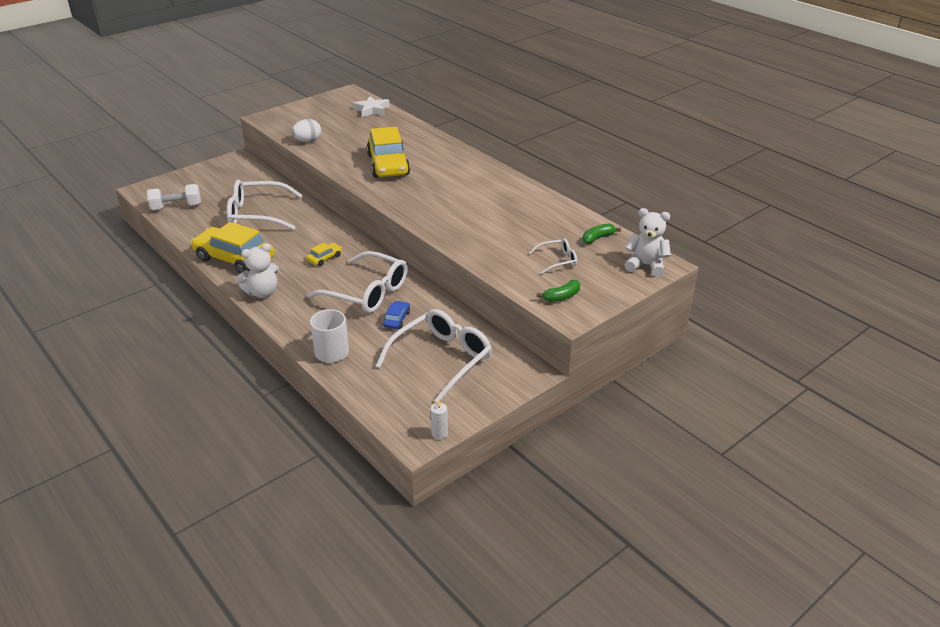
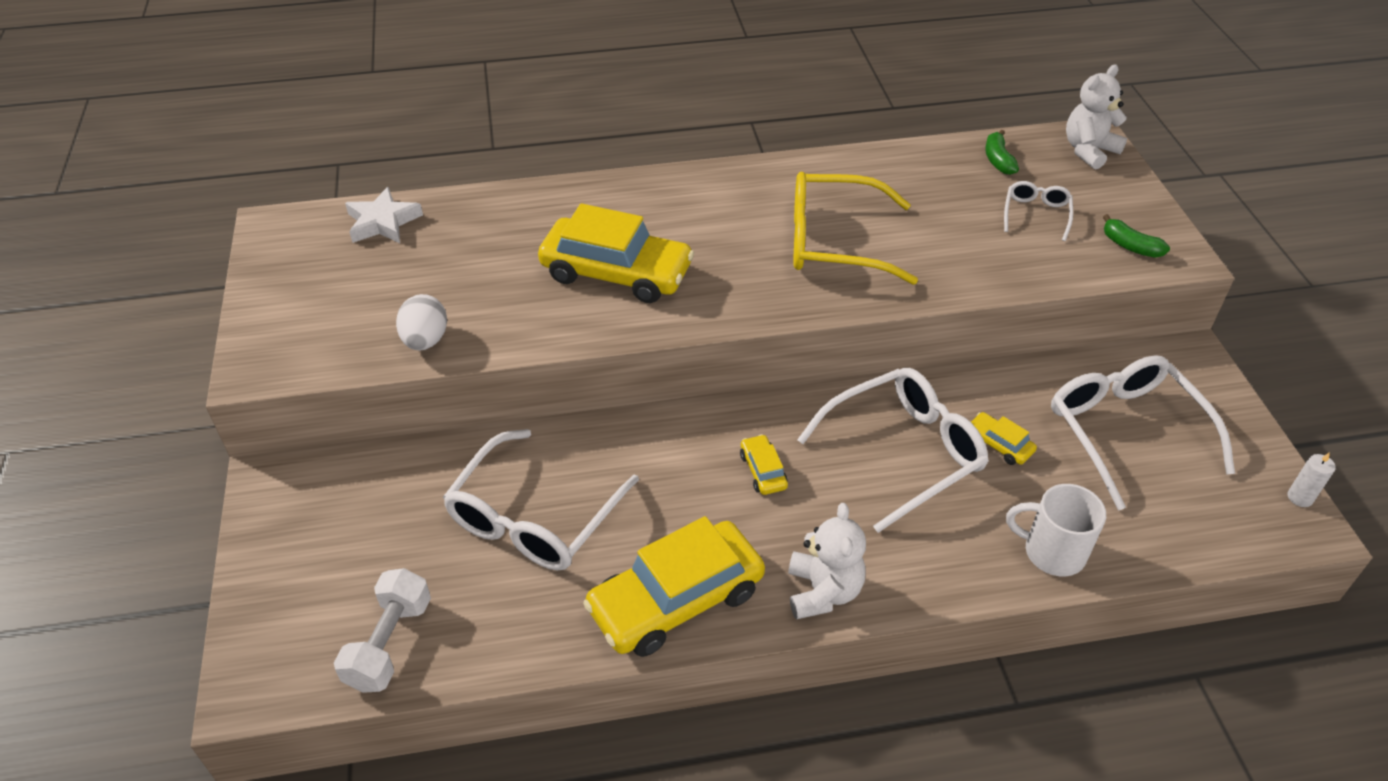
camera: 60 degrees left, 10 degrees up
blue car [383,301,410,329] -> yellow car [970,412,1037,465]
green banana [537,280,580,302] -> green banana turned 135 degrees clockwise [1103,214,1170,258]
none -> yellow glasses [793,172,918,285]

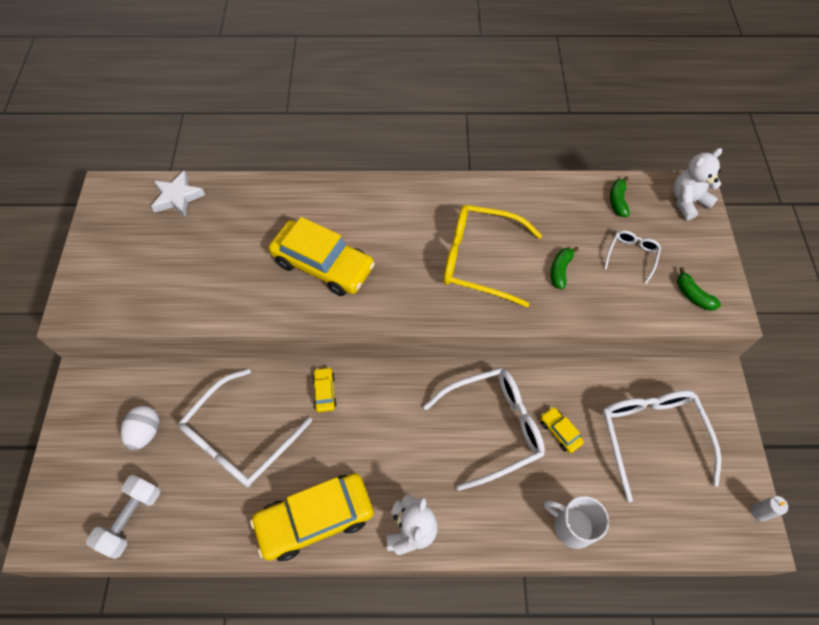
camera: 10 degrees right, 15 degrees up
white egg [396,294,447,350] -> white egg moved to [121,406,159,450]
yellow car [740,434,788,495] -> yellow car moved to [312,367,337,412]
none -> green banana [551,247,579,289]

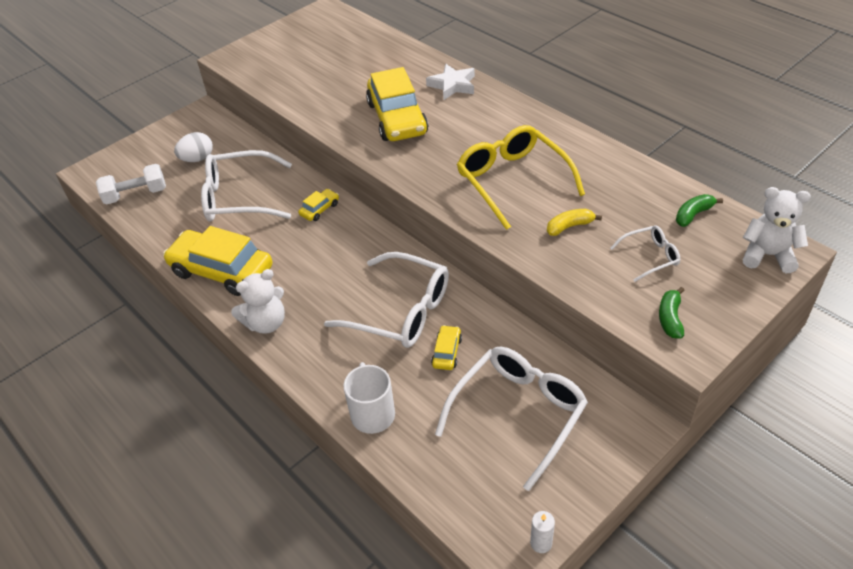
camera: 50 degrees right, 15 degrees down
white star [151,170,205,217] -> white star moved to [426,64,475,100]
green banana [551,247,579,289] -> yellow banana [547,209,602,236]

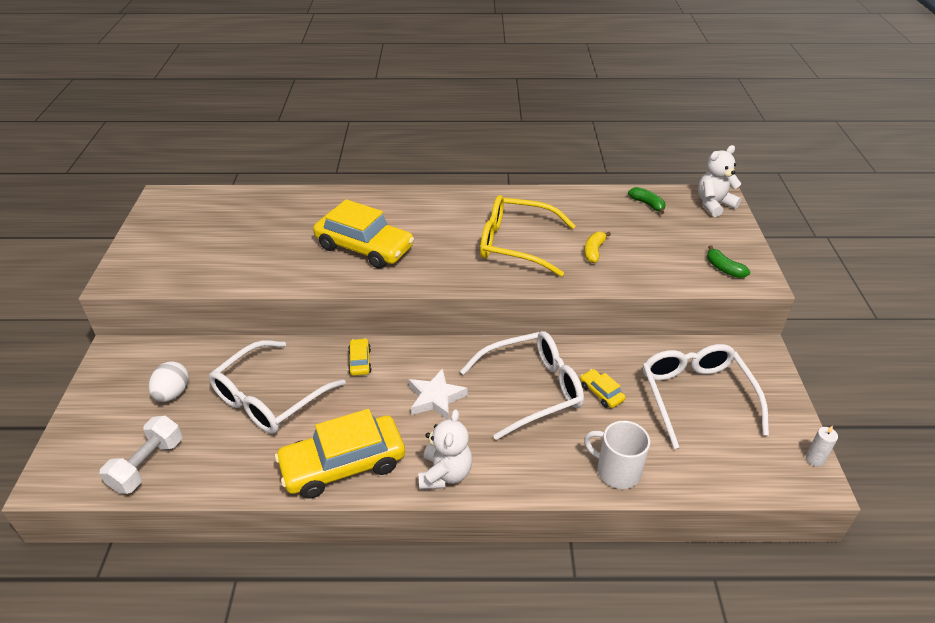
camera: 50 degrees left, 5 degrees down
white star [426,64,475,100] -> white star moved to [409,368,467,420]
white glasses [610,226,680,282] -> none
green banana [676,194,723,227] -> green banana turned 135 degrees clockwise [628,187,665,214]

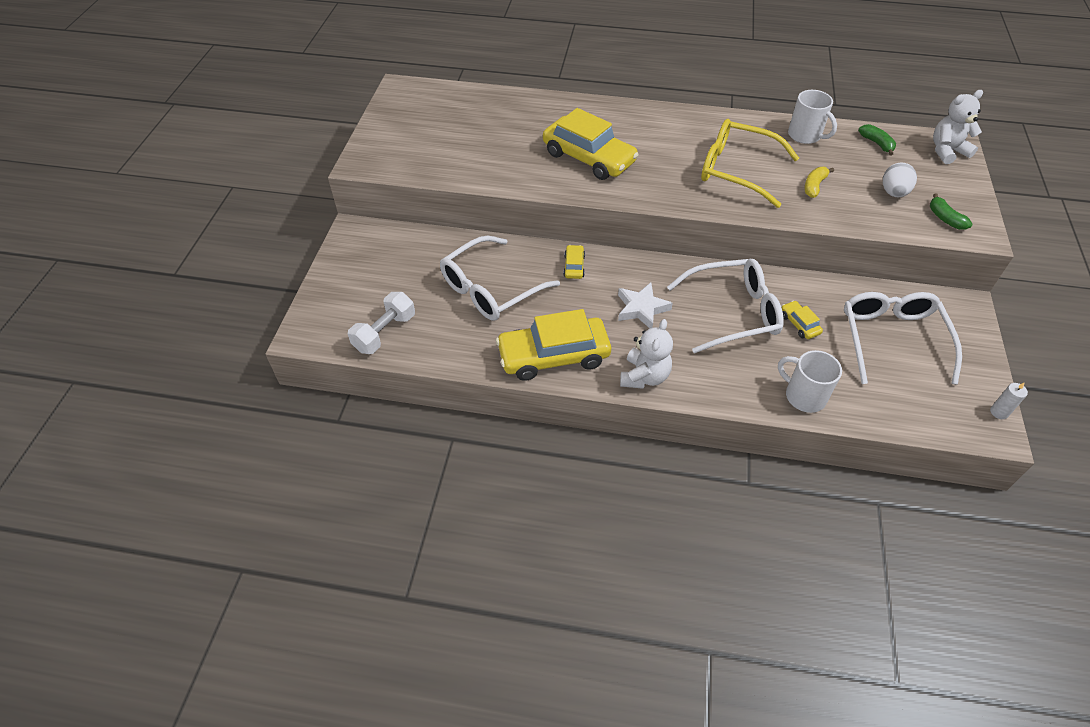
camera: 10 degrees right, 10 degrees up
white egg [149,361,189,402] -> white egg moved to [883,162,917,197]
none -> white mug [788,90,837,144]

